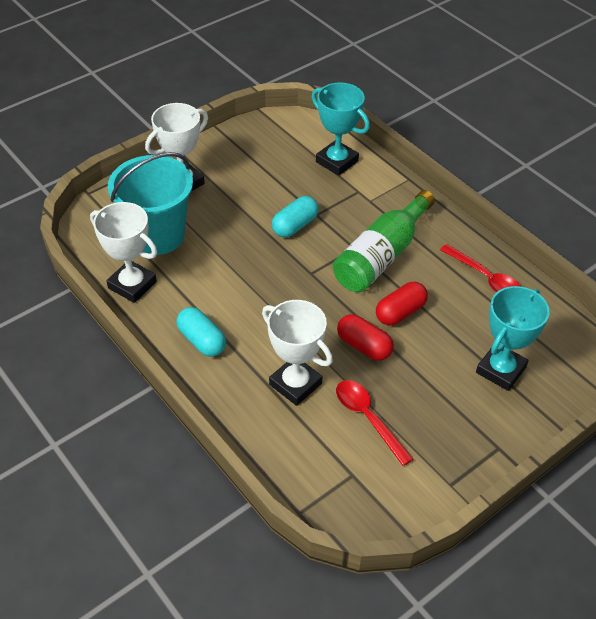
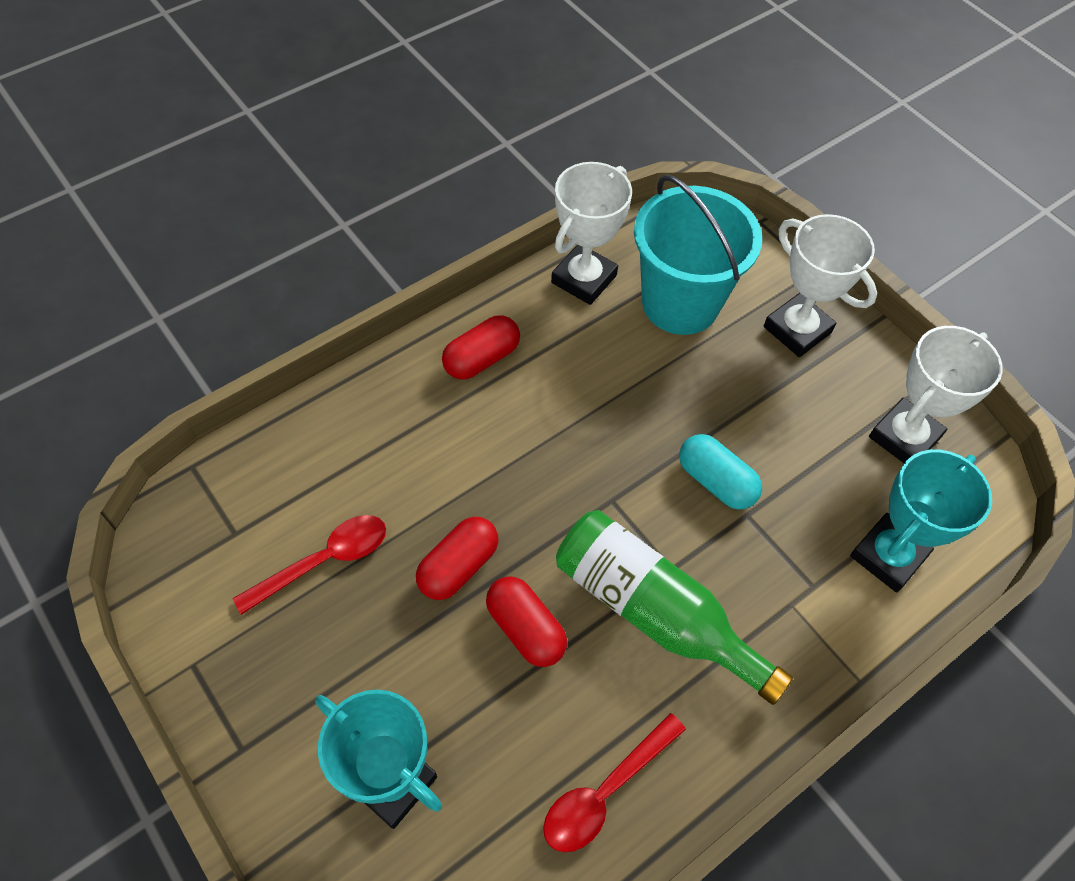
camera: 90 degrees right, 10 degrees up
turquoise capsule [176,307,226,357] -> red capsule [442,315,520,380]
white trophy [262,300,333,406] -> white trophy moved to [869,326,1003,463]

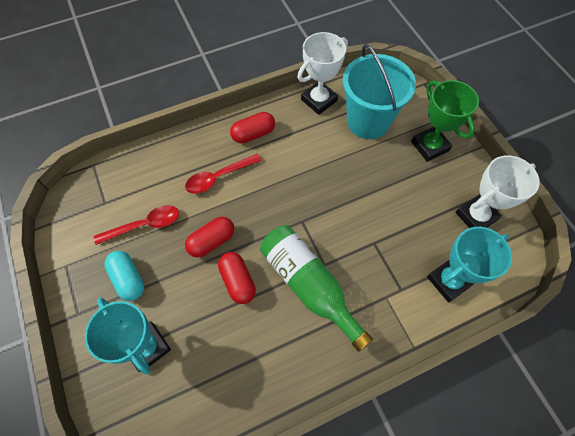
camera: 15 degrees right, 5 degrees up
red spoon [543,713,686,852] -> red spoon moved to [185,154,262,194]
turquoise capsule [679,434,762,510] -> turquoise capsule moved to [104,251,144,301]
white trophy [764,214,877,357] -> green trophy [411,80,479,162]

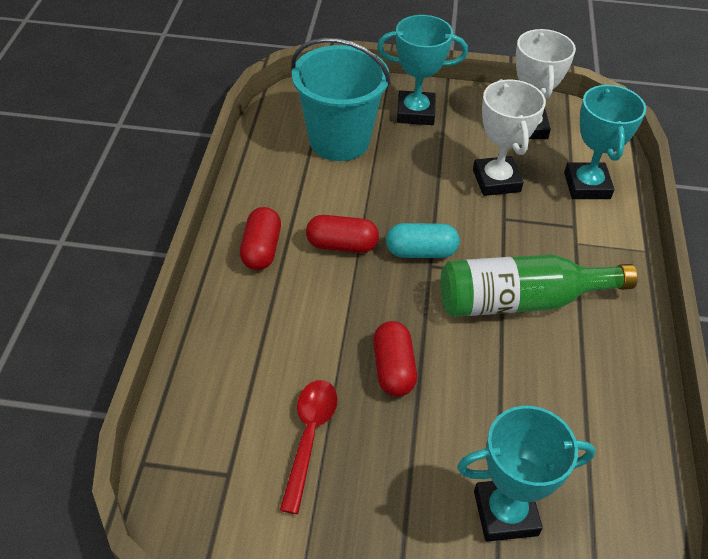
camera: 60 degrees left, 15 degrees down
turquoise capsule [104,251,144,301] -> turquoise capsule moved to [386,223,460,258]
red spoon [185,154,262,194] -> none
red capsule [218,252,256,304] -> red capsule moved to [306,215,379,253]
white trophy [297,32,348,115] -> white trophy moved to [473,79,546,196]
green trophy [411,80,479,162] -> turquoise trophy [377,15,468,125]

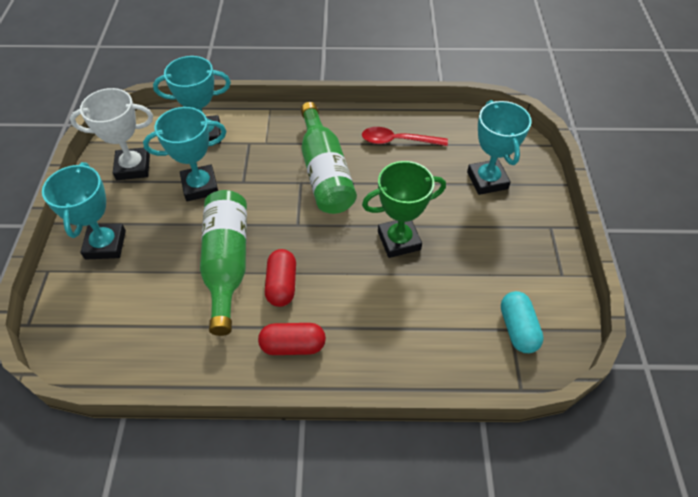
camera: 95 degrees left, 5 degrees up
red spoon [280,380,338,514] -> red spoon moved to [362,127,448,146]
turquoise bucket [291,38,391,161] -> none
red capsule [373,321,417,397] -> green trophy [362,161,446,258]
turquoise capsule [386,223,460,258] -> turquoise capsule moved to [501,291,544,353]
white trophy [473,79,546,196] -> turquoise trophy [143,107,226,201]
none -> green bottle [200,190,247,336]

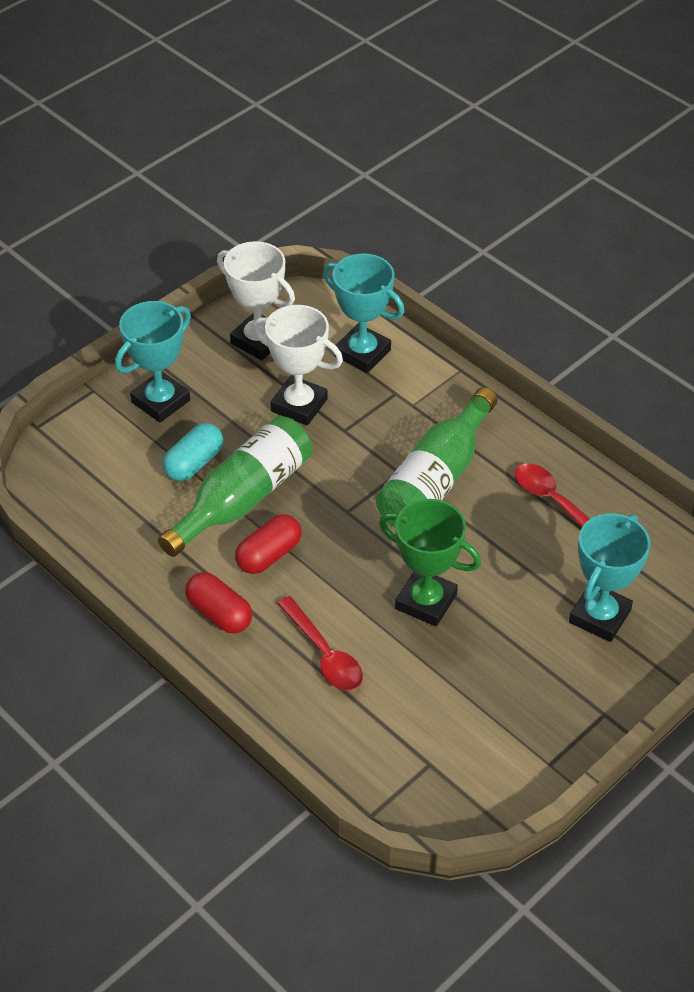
camera: 45 degrees right, 5 degrees down
turquoise trophy [143,107,226,201] -> white trophy [253,305,343,426]
turquoise capsule [501,291,544,353] -> turquoise capsule moved to [162,423,223,482]
none -> red spoon [277,596,363,691]

